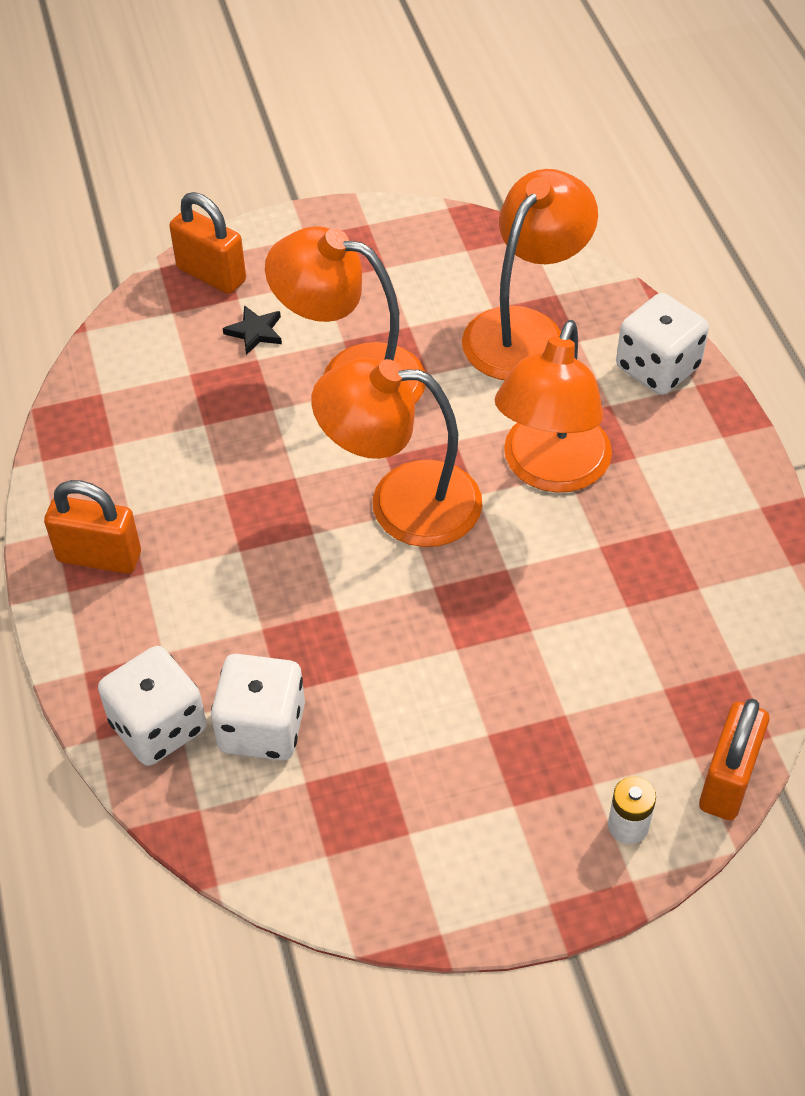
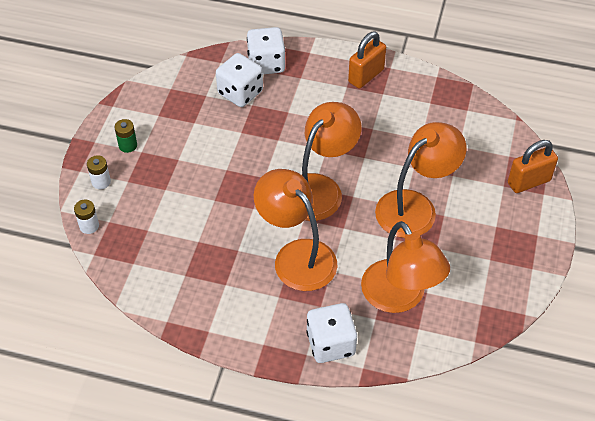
camera: 120 degrees right, 0 degrees up
black star [223,305,282,355] -> none
orange padlock [699,699,769,820] -> white battery [74,200,99,234]
none -> green battery [115,119,137,153]

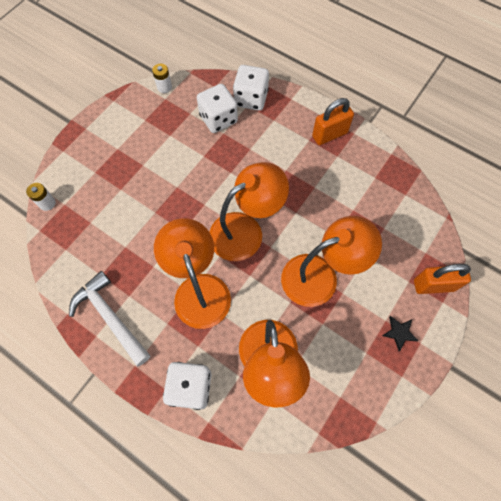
camera: 20 degrees right, 15 degrees up
white battery [87,155,111,189] -> white battery moved to [152,64,172,93]
green battery [115,119,137,153] -> none
none -> white hammer [69,271,150,367]
none -> black star [382,316,419,351]

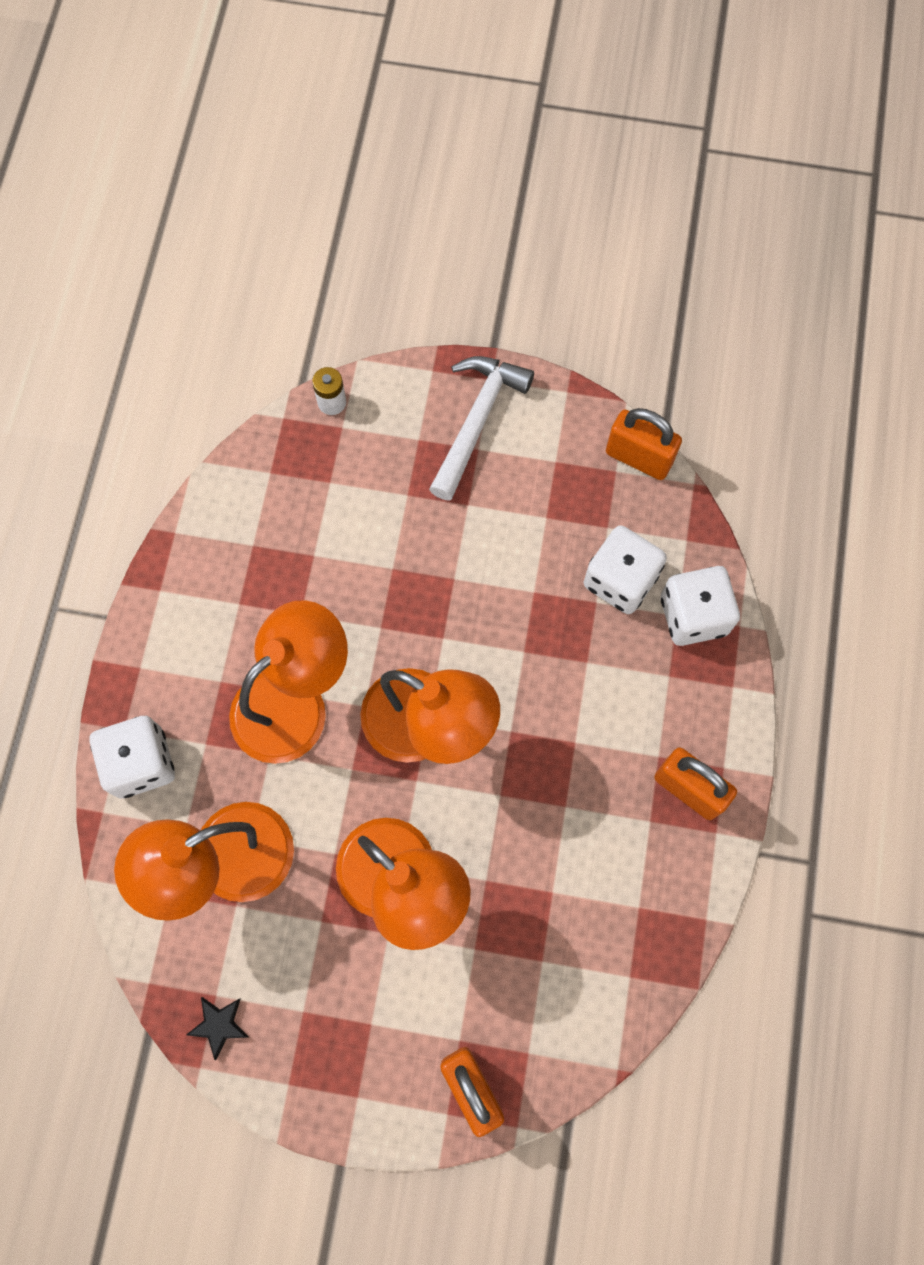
camera: 65 degrees right, 5 degrees up
white hammer [69,271,150,367] -> white hammer moved to [429,356,534,501]
white battery [152,64,172,93] -> orange padlock [606,408,682,480]
black star [382,316,419,351] -> black star moved to [186,997,249,1060]

